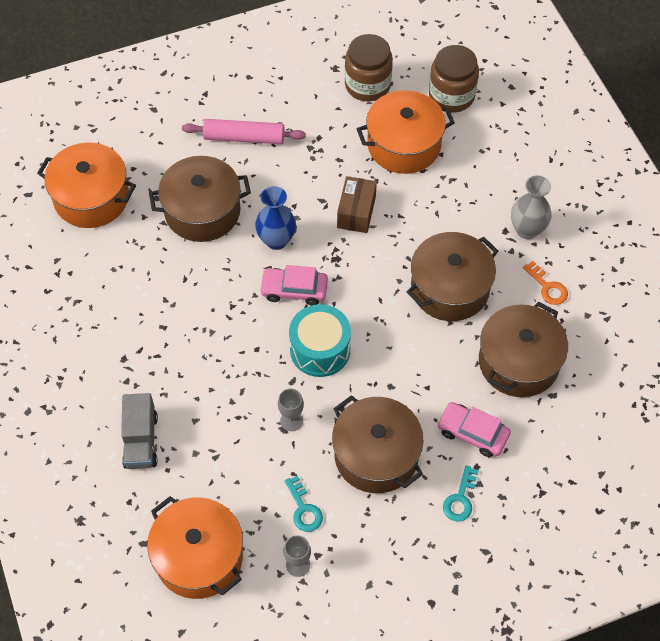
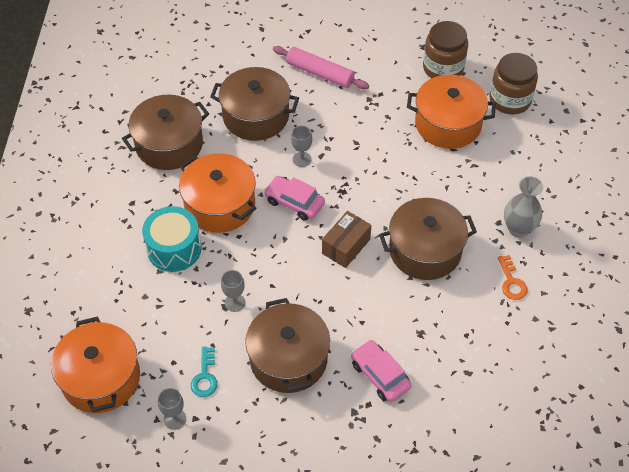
camera: 25 degrees right, 5 degrees down
orange pot [37,142,136,228] -> orange pot moved to [179,153,257,233]
grey truck [121,393,158,469] -> none
blue vase [255,186,296,250] -> grey goblet [291,126,312,167]
turquoise drum [289,304,351,377] -> turquoise drum moved to [142,206,202,272]
brown box [337,176,377,233] -> brown box moved to [322,211,371,268]
turquoise key [443,465,479,522] -> none
brown pot [479,302,568,397] -> brown pot moved to [122,94,209,170]

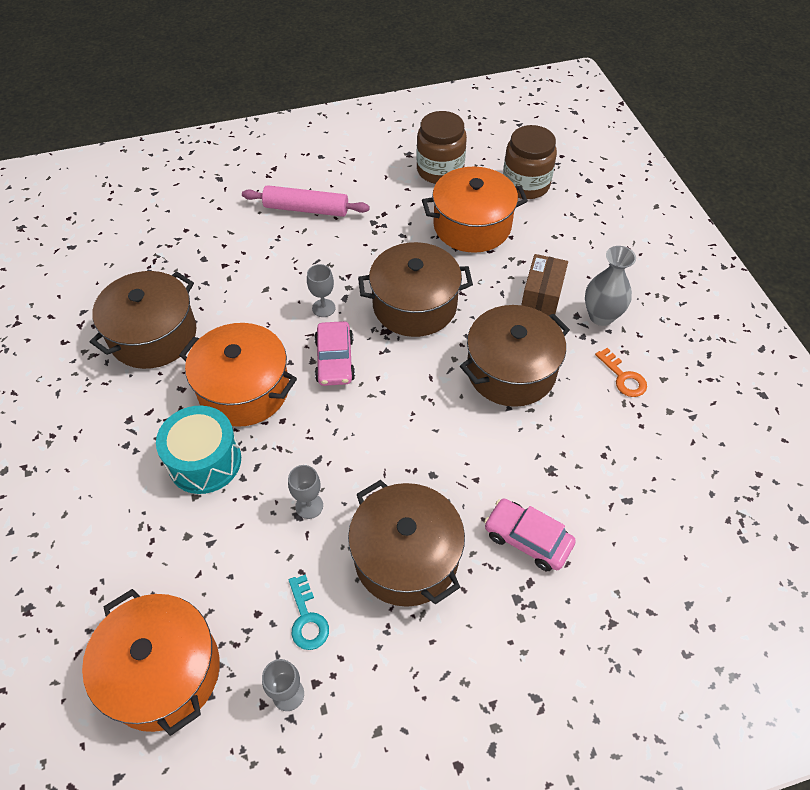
camera: 20 degrees left, 0 degrees up
brown pot [210,67,299,141] -> brown pot moved to [358,242,473,337]
pink car [264,176,325,221] -> pink car turned 105 degrees counterclockwise [314,321,355,386]
brown box [322,211,371,268] -> brown box moved to [521,254,568,316]

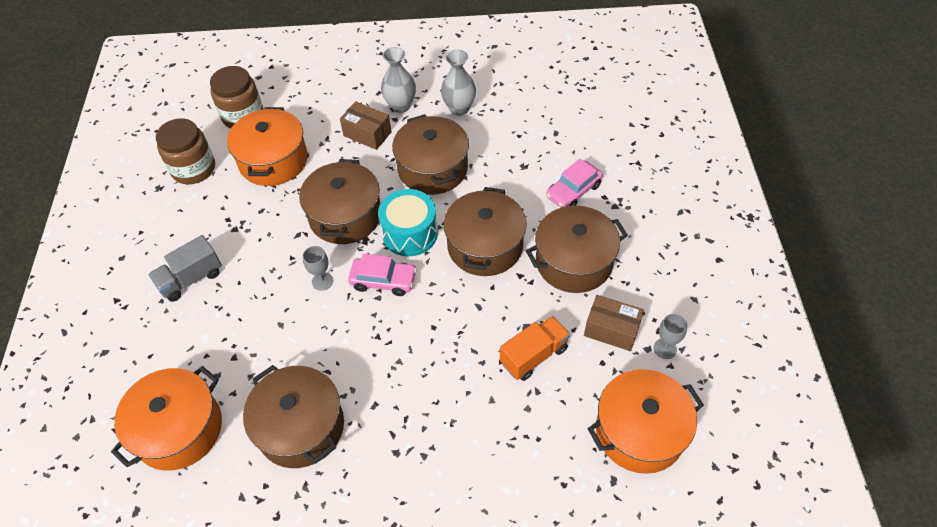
camera: 75 degrees left, 0 degrees up
turquoise drum [156,406,241,494] -> turquoise drum moved to [378,189,438,256]
orange pot [179,323,297,427] -> orange pot moved to [111,366,222,471]
pink rolling pin [242,185,370,217] -> grey truck [148,235,222,302]
grey goblet [288,465,323,519] -> none
turquoise key [289,574,329,650] -> brown box [584,295,644,351]
orange key [595,348,647,397] -> grey vase [441,50,476,116]
none -> brown pot [443,187,527,276]
none -> orange truck [500,316,570,381]

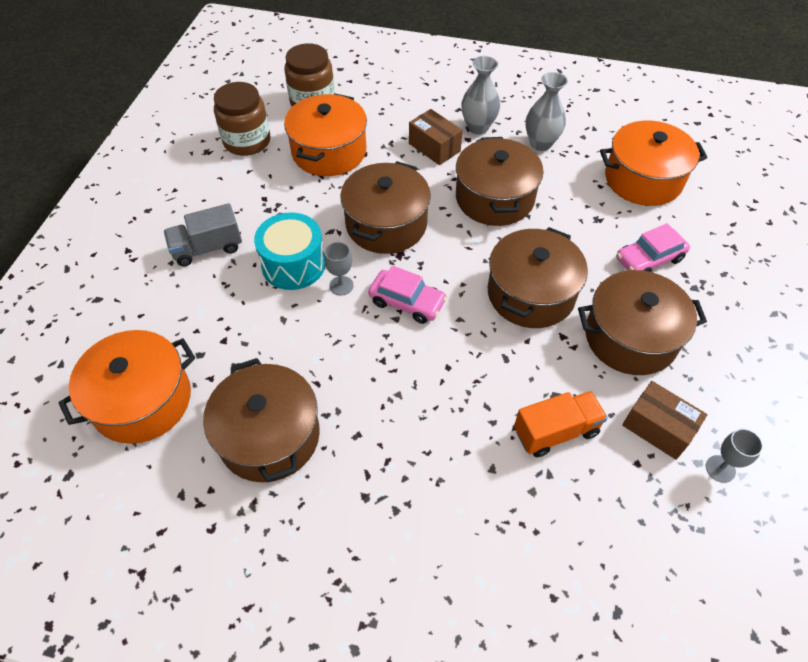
camera: 15 degrees right, 0 degrees up
turquoise drum [378,189,438,256] -> turquoise drum moved to [254,212,325,290]
orange pot [588,369,704,474] -> orange pot moved to [600,121,707,206]

